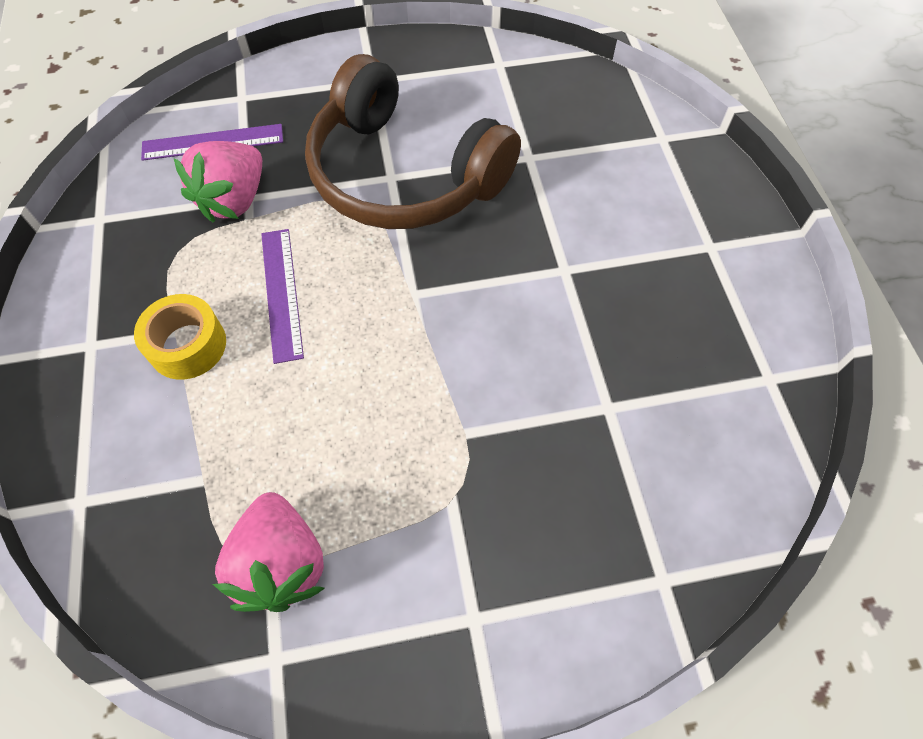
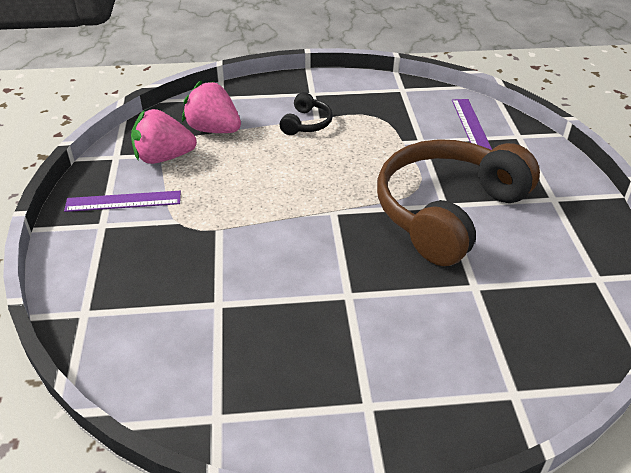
camera: 95 degrees right, 20 degrees down
yellow tape [134,294,226,380] -> black headphones [280,92,333,135]
pink strawberry [174,141,262,222] -> pink strawberry moved to [182,81,241,133]
purple ruler [261,229,304,364] -> purple ruler moved to [64,191,181,212]

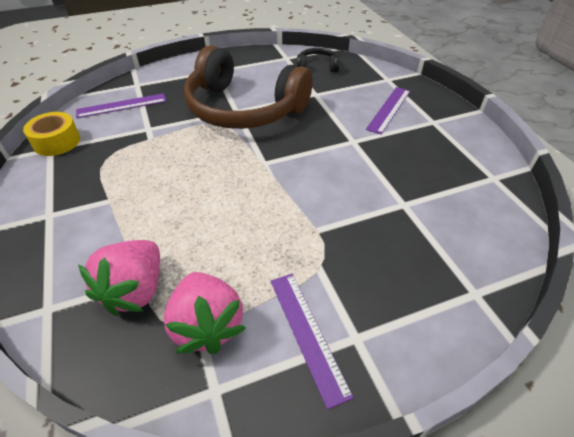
camera: 105 degrees left, 5 degrees up
black headphones [280,92,333,135] -> black headphones moved to [297,48,340,72]
none -> yellow tape [23,112,80,156]
none -> purple ruler [366,87,410,134]

